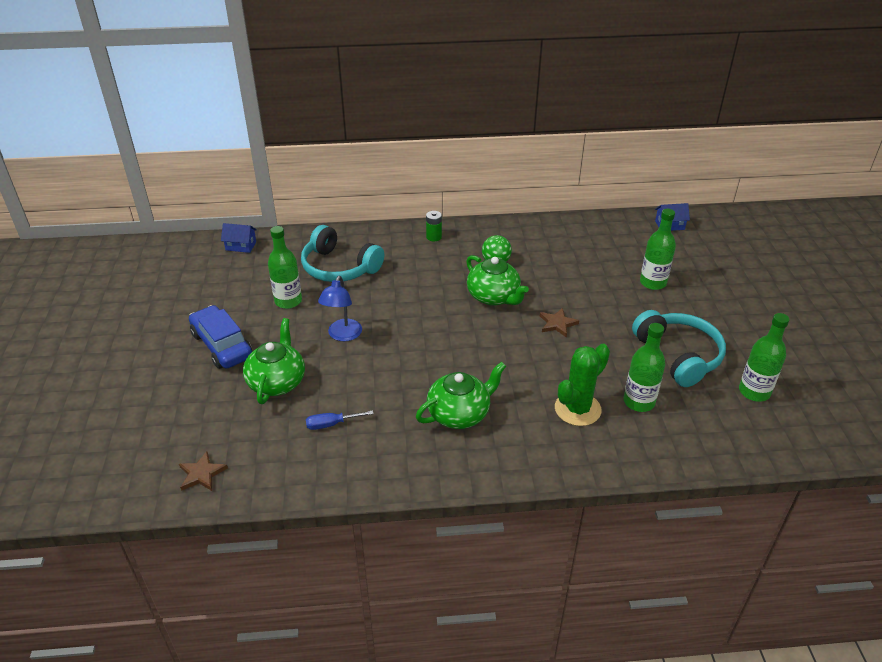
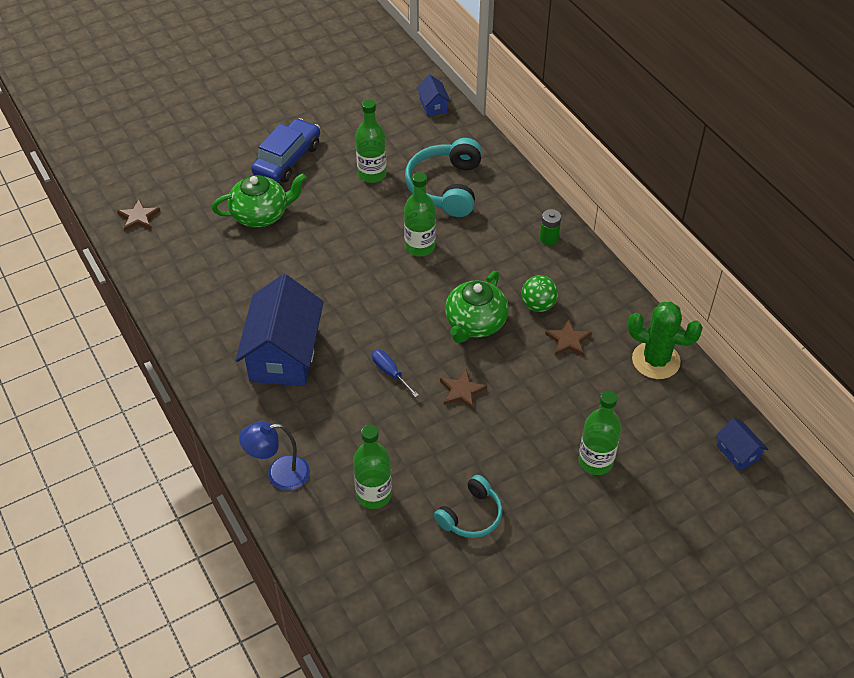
camera: 65 degrees right, 10 degrees up
blue screwdriver [306,411,374,430] -> blue screwdriver moved to [372,350,419,397]
blue lamp [318,276,362,341] -> blue lamp moved to [239,422,310,491]
green teapot [416,362,506,429] -> blue house [236,274,324,386]
green cactus [555,344,610,426] -> green cactus moved to [627,302,703,379]
turquoise headphones [632,310,726,387] -> turquoise headphones [434,475,503,538], size x0.60
green bottle [739,313,789,402] -> green bottle moved to [404,172,436,257]
none -> brown star [545,320,592,357]

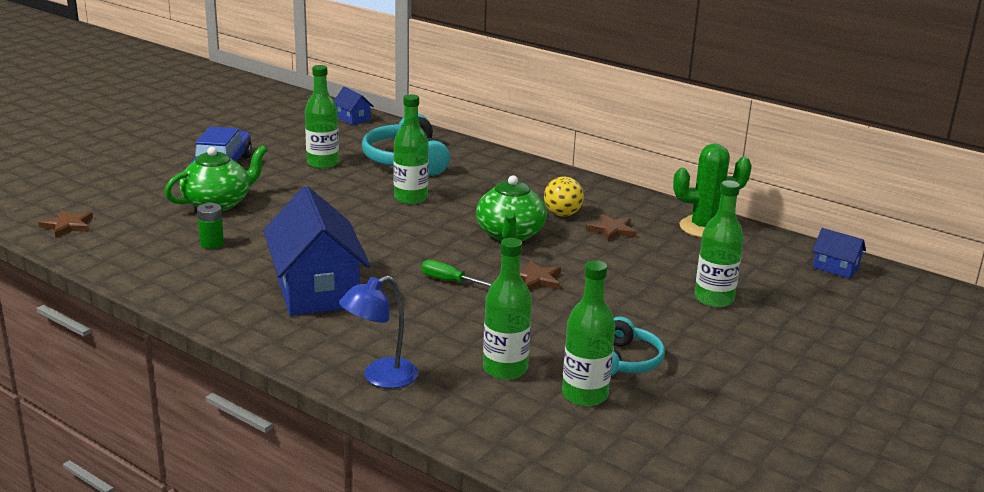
camera: 25 degrees left, 25 degrees down
blue screwdriver [372,350,419,397] -> green screwdriver [421,260,492,286]
green ball [521,275,558,312] -> yellow ball [544,177,584,216]
green battery [540,209,561,245] -> green battery moved to [197,203,224,249]
none -> green bottle [562,260,615,406]

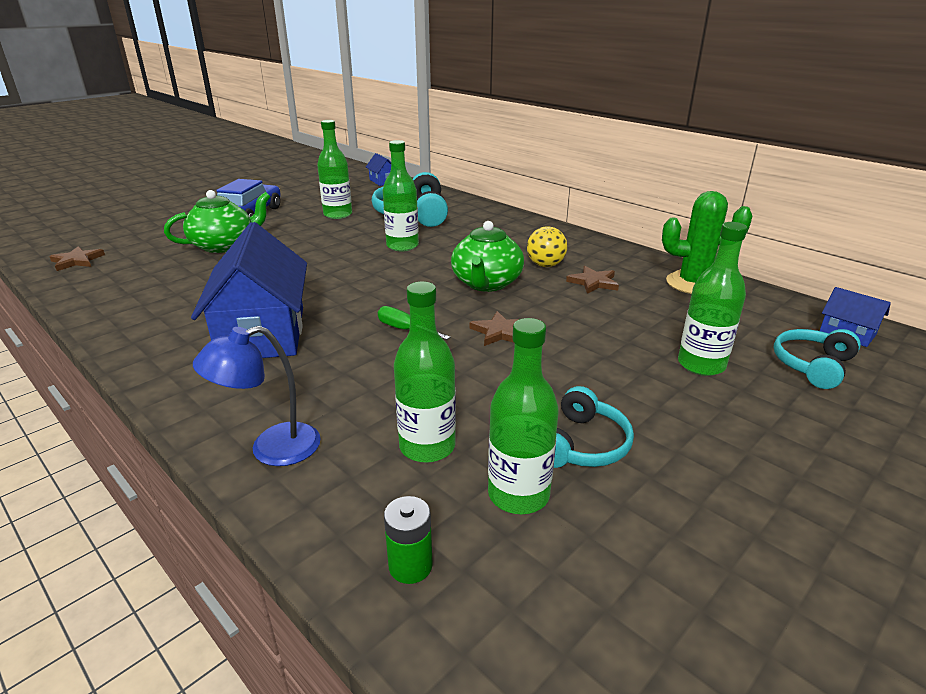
camera: 10 degrees right, 5 degrees up
green battery [197,203,224,249] -> green battery moved to [384,496,433,584]
none -> turquoise headphones [774,329,861,389]

